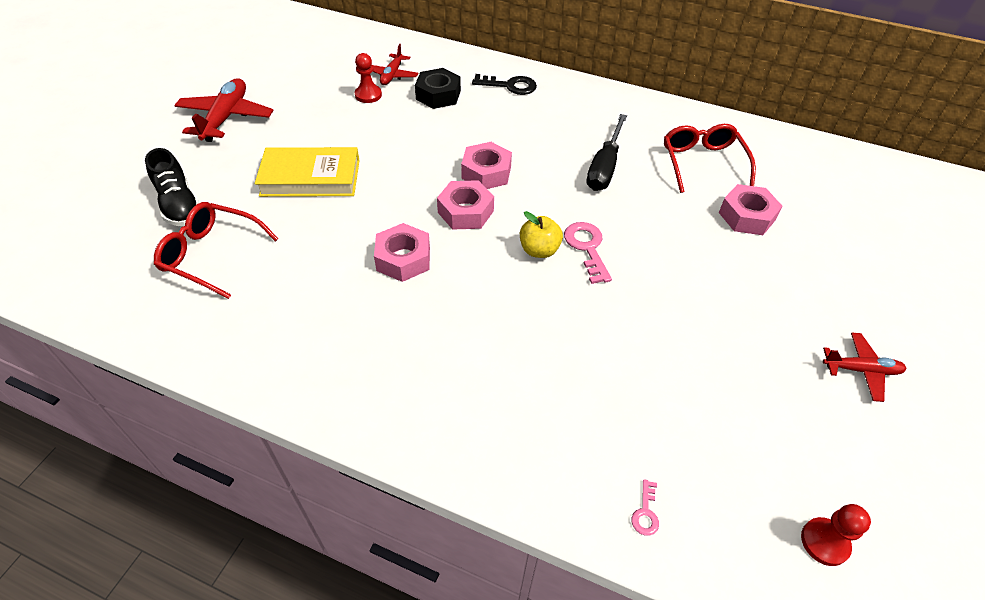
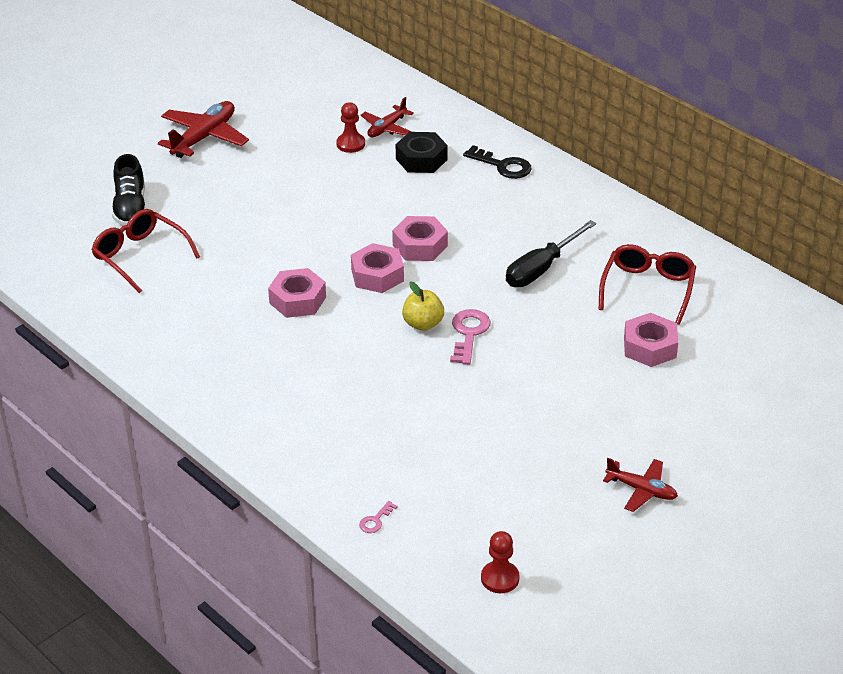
camera: 25 degrees right, 10 degrees down
yellow book [255,147,360,197] -> none

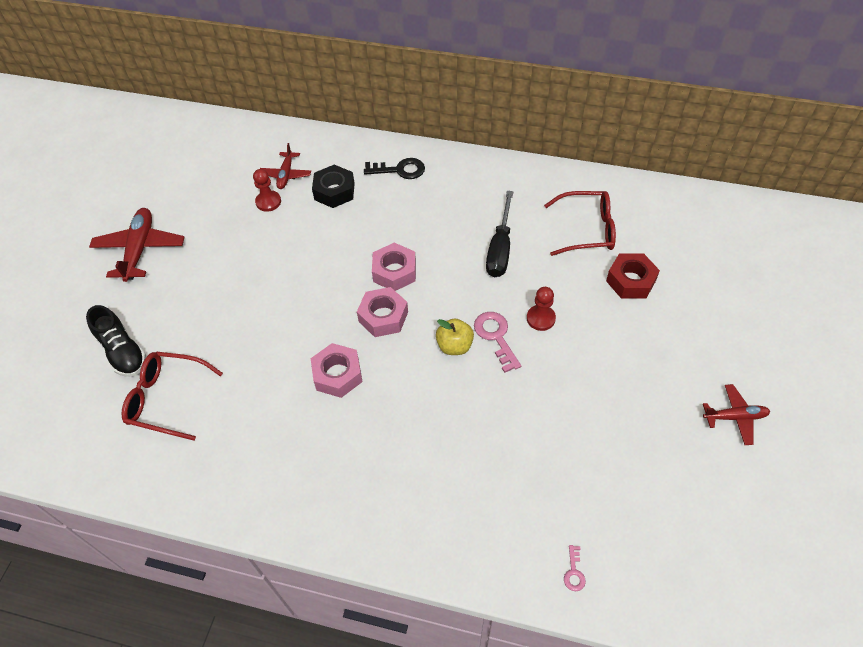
camera: 30 degrees left, 15 degrees up
red pawn [481,531,519,593] -> red pawn moved to [527,287,556,331]
red glasses [599,244,696,325] -> red glasses turned 105 degrees clockwise [544,191,616,256]
pink nut [624,313,678,367] -> red nut [606,254,660,299]

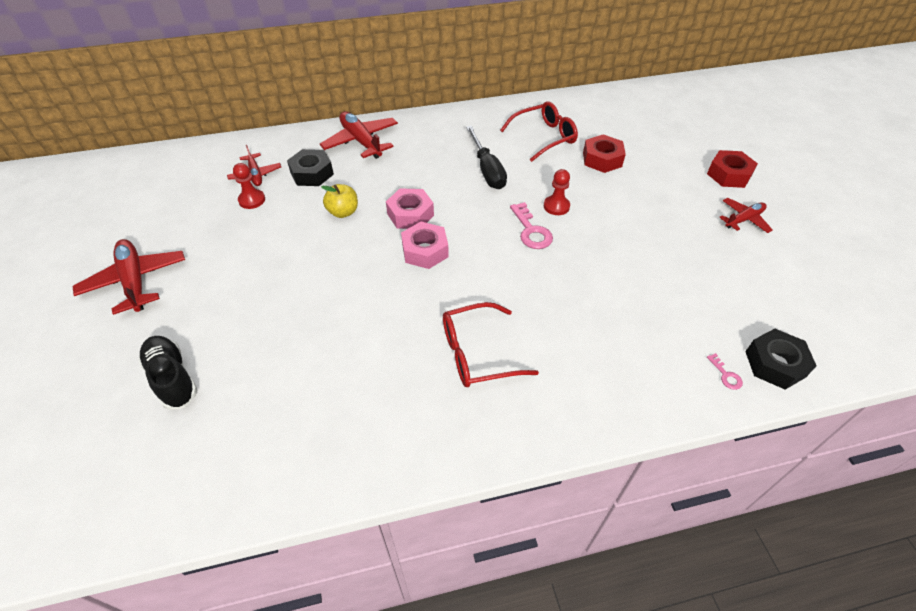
camera: 30 degrees left, 5 degrees down
black shoe [86,305,146,377] -> black shoe turned 150 degrees counterclockwise [138,336,197,410]
red glasses [122,351,223,441] -> red glasses moved to [443,302,539,387]
pink nut [311,343,362,398] -> none
black key [364,158,425,179] -> red plane [320,111,398,159]
yellow apple [436,318,474,355] -> yellow apple moved to [321,184,358,218]
pink key [474,312,521,373] -> pink key turned 150 degrees counterclockwise [510,202,553,249]
none -> red nut [707,150,758,188]
none -> black nut [745,329,816,390]

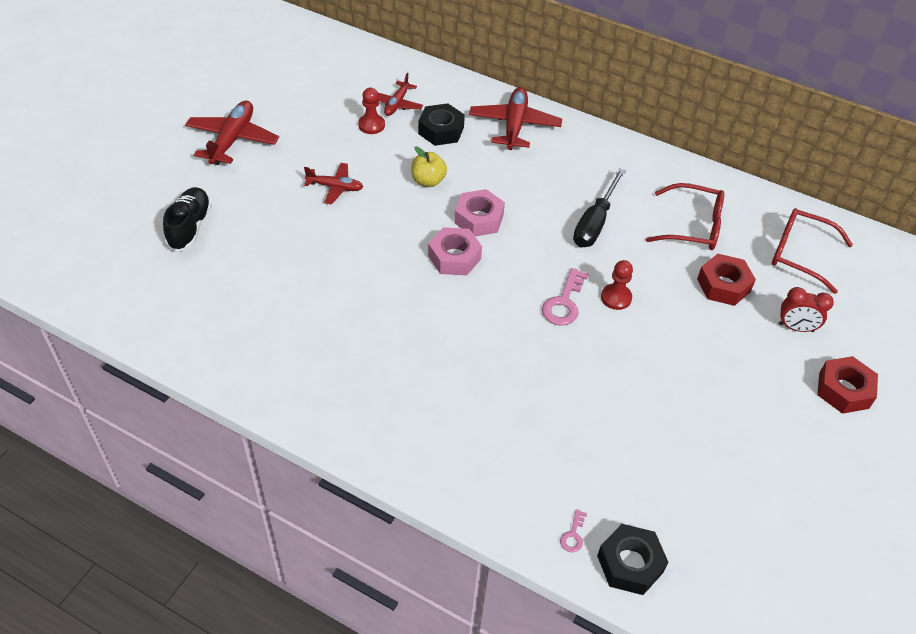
camera: 40 degrees right, 0 degrees up
red glasses [443,302,539,387] -> red glasses moved to [772,208,853,294]
red plane [719,198,773,233] -> red plane moved to [304,163,363,205]
none -> red clock [779,287,834,332]

